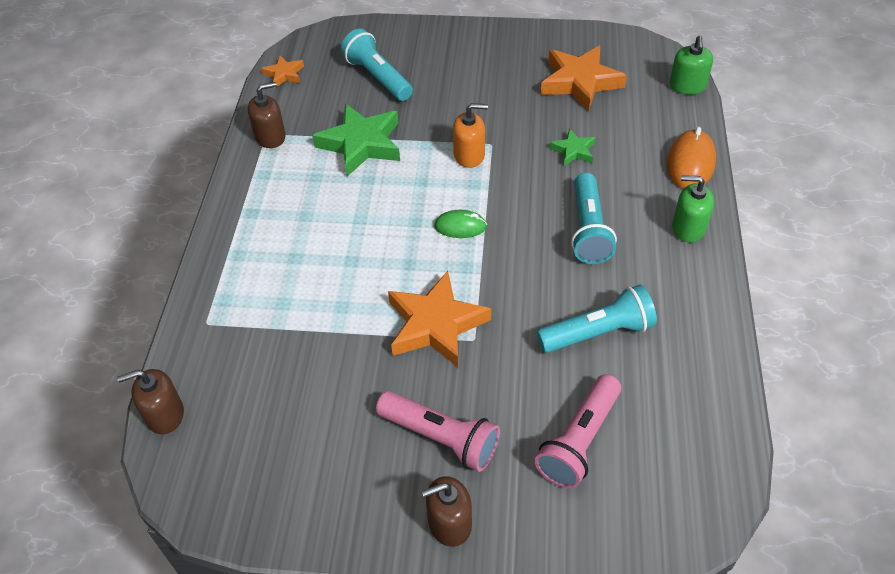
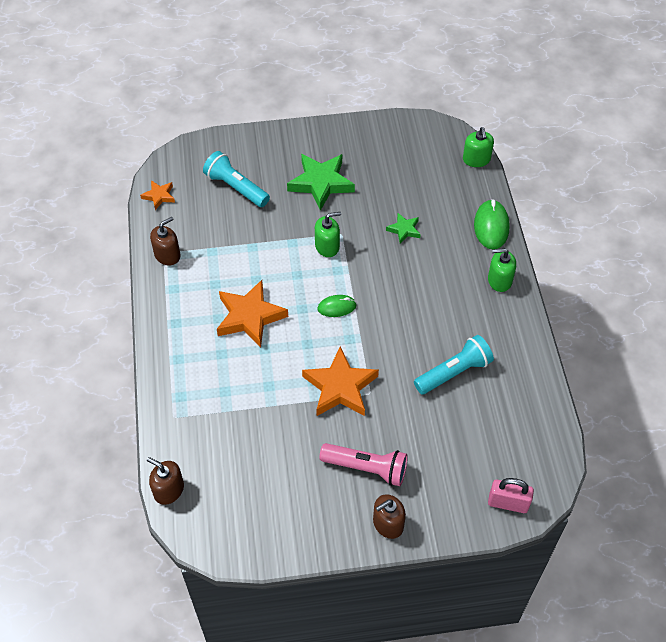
camera: 15 degrees left, 5 degrees up
brown soap dispenser [117,369,184,434] -> brown soap dispenser turned 60 degrees clockwise [147,457,184,505]
green star [312,104,400,176] -> green star moved to [287,154,355,211]
orange soap dispenser [453,103,488,168] -> green soap dispenser [315,212,341,257]
pink flashlight [535,374,621,489] -> none
orange star [541,46,627,112] -> orange star moved to [217,280,288,348]
turquoise flashlight [571,173,617,264] -> none
orange mouse [667,127,716,189] -> green mouse [474,199,510,249]
none -> pink padlock [488,478,534,513]

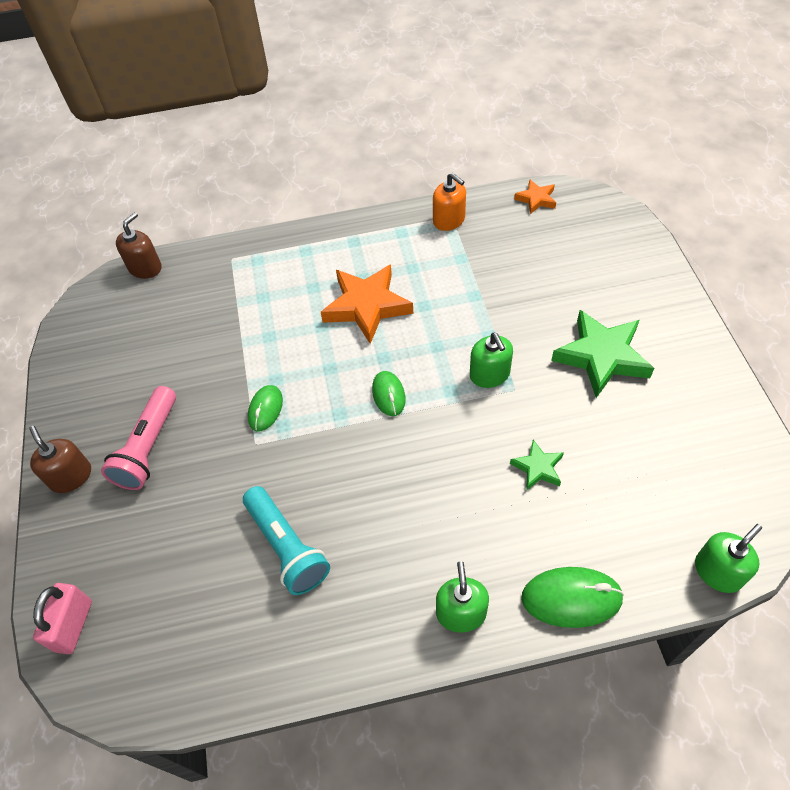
camera: 90 degrees right, 0 degrees up
brown soap dispenser [150,217,181,266] -> orange soap dispenser [433,173,466,231]
turquoise flashlight [203,151,270,207] -> none
orange star [302,347,379,416] -> green mouse [248,385,283,431]
green soap dispenser [463,127,494,167] -> green soap dispenser turned 150 degrees clockwise [695,524,762,593]

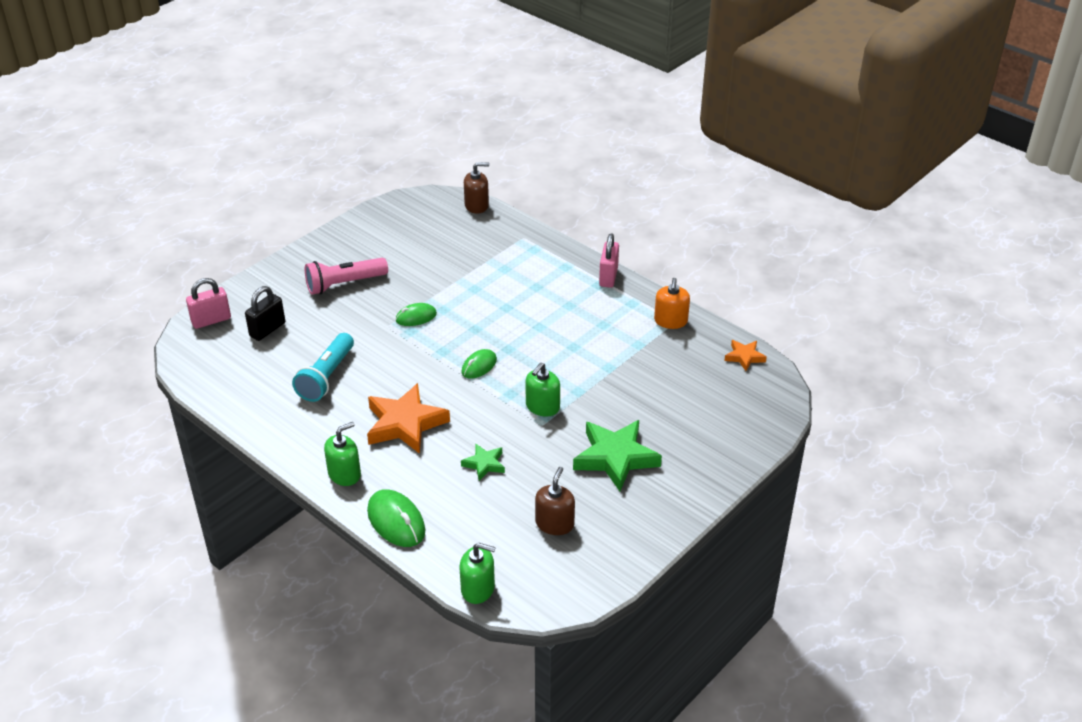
camera: 50 degrees right, 15 degrees down
brown soap dispenser [29,426,91,493] -> brown soap dispenser moved to [535,467,575,535]
orange star [321,264,413,344] -> orange star moved to [367,383,450,454]
none -> black padlock [245,286,285,341]
none -> pink padlock [599,234,619,288]

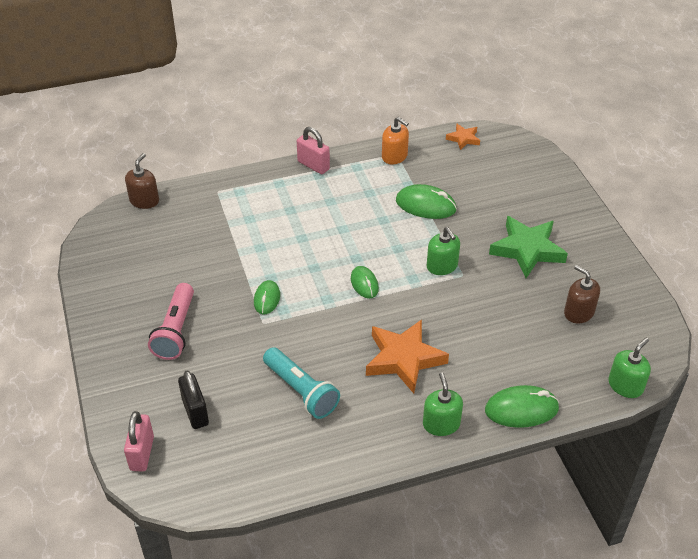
camera: 60 degrees left, 5 degrees up
green star [461,443,505,481] -> none
none -> green mouse [396,184,457,219]

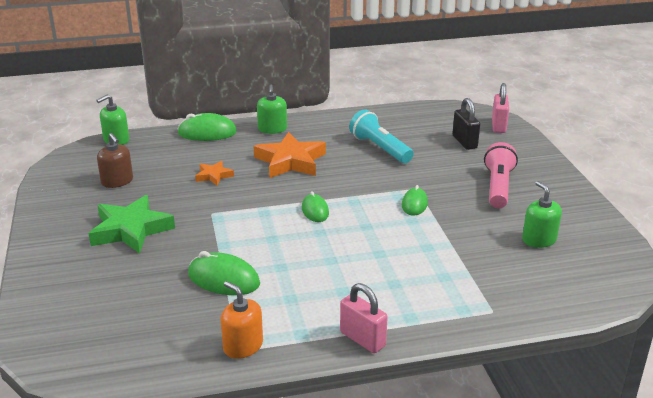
camera: 175 degrees left, 15 degrees down
brown soap dispenser [125,153,159,209] -> none
green soap dispenser [427,227,460,275] -> green soap dispenser moved to [522,181,562,248]
orange star [446,124,480,150] -> orange star moved to [195,161,234,186]

